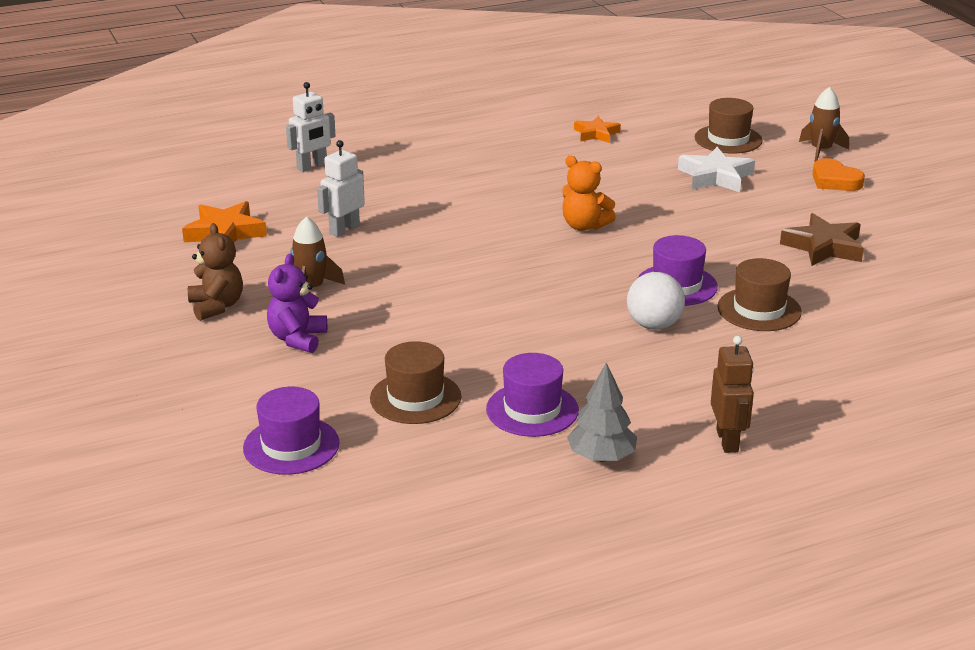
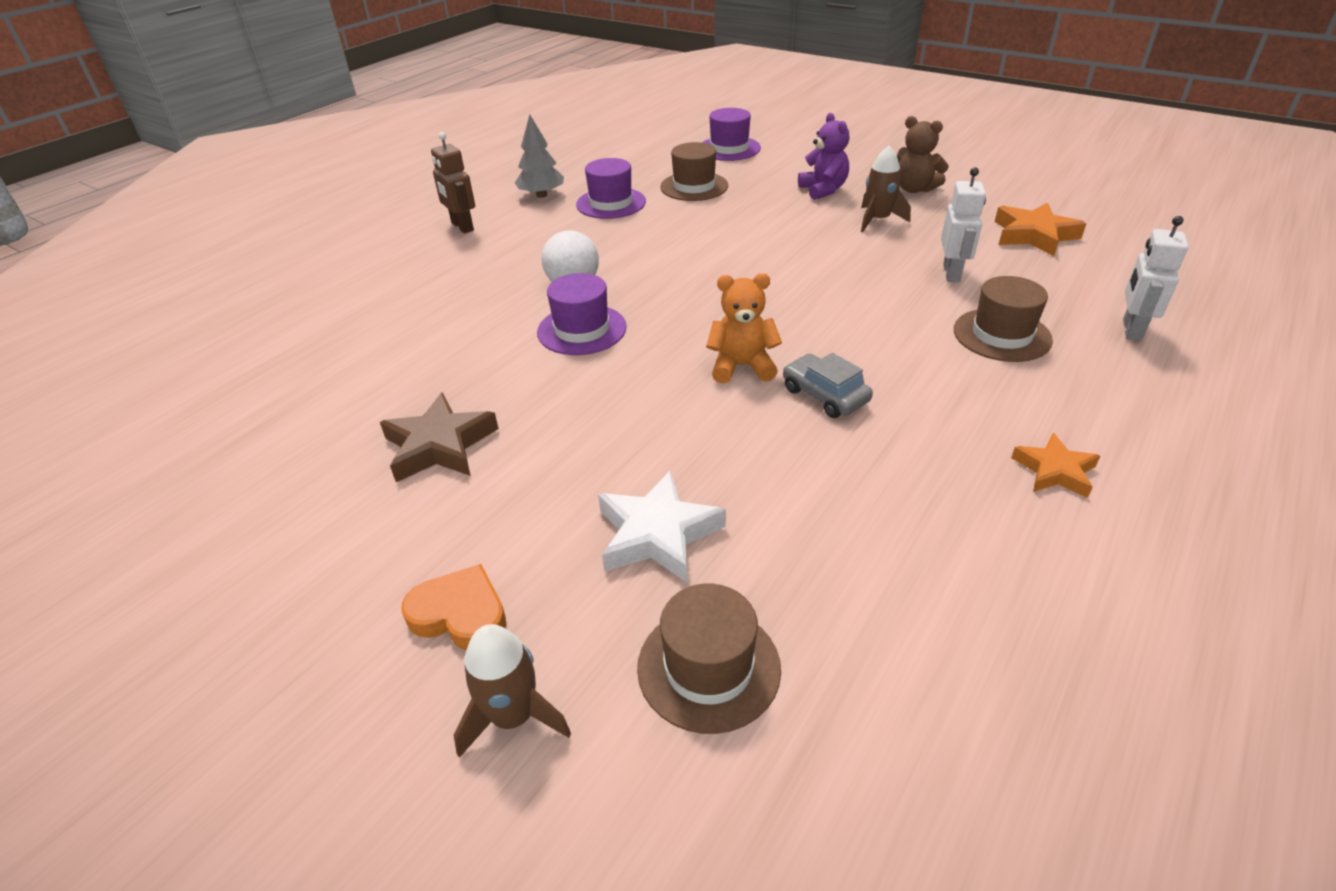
camera: 150 degrees right, 10 degrees up
orange star [574,116,621,143] -> orange star moved to [1011,433,1100,498]
brown hat [717,258,802,331] -> brown hat moved to [954,276,1053,362]
none -> grey car [783,353,873,418]

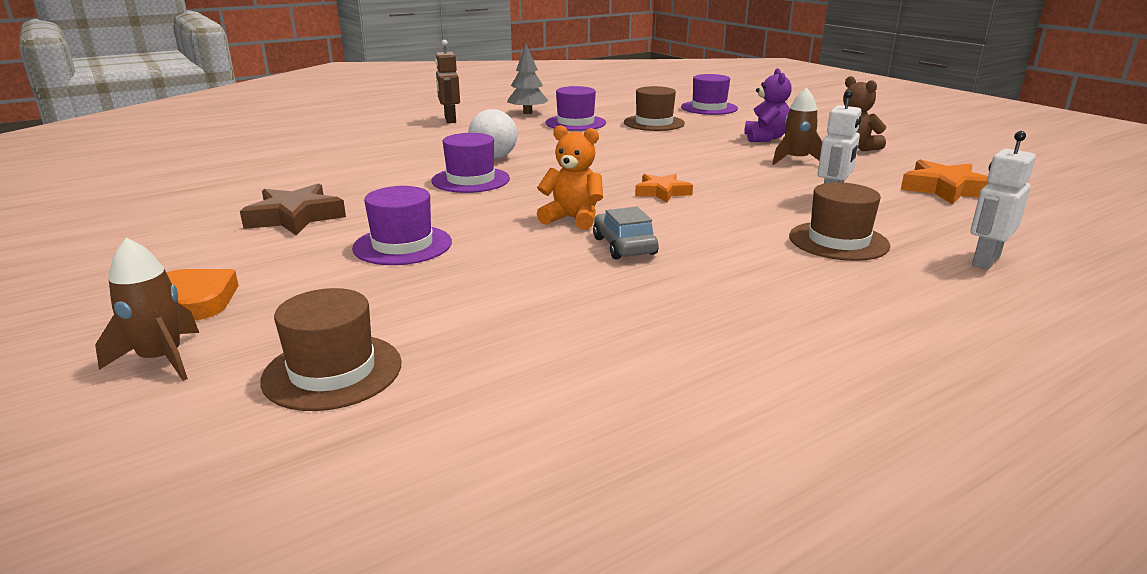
camera: 20 degrees right, 15 degrees down
white star [598,470,726,583] -> none
orange star [1011,433,1100,498] -> orange star moved to [635,174,693,203]
none -> purple hat [352,186,452,265]

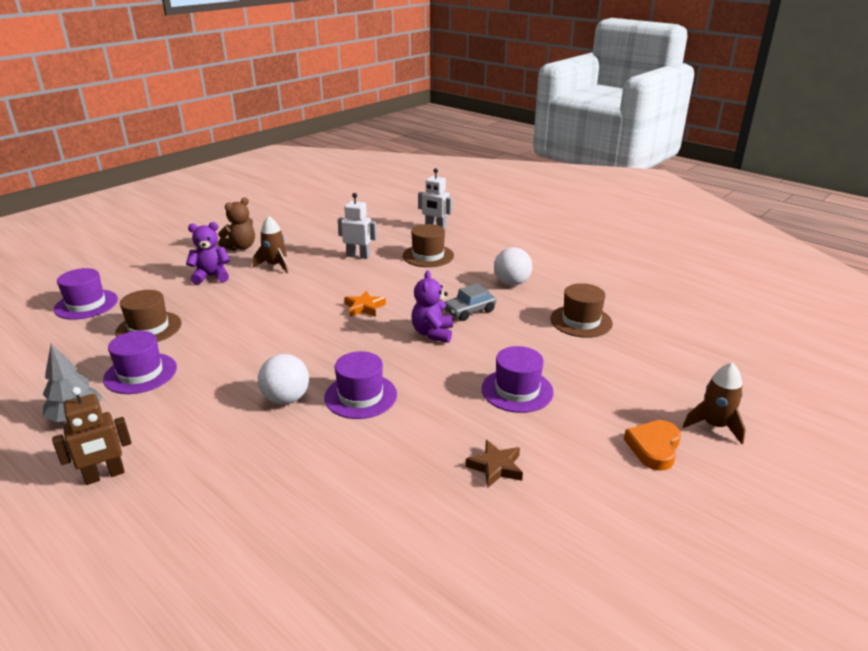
camera: 105 degrees left, 5 degrees up
brown star [240,183,346,235] -> brown star [465,440,523,488], size x0.65
brown hat [260,288,402,411] -> brown hat moved to [550,283,613,338]
orange teddy bear [537,125,603,230] -> purple teddy bear [411,270,453,343]
orange star [901,160,988,204] -> none
none -> white ball [494,247,532,286]

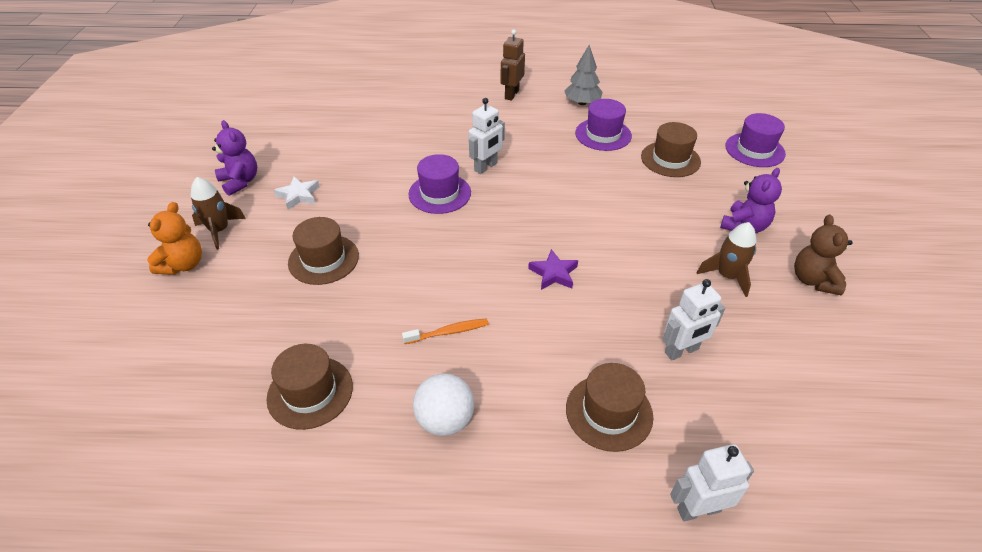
camera: 140 degrees right, 15 degrees up
white ball [258,354,309,404] -> white robot [468,98,505,174]
orange star [344,291,386,317] -> purple star [528,249,578,290]
purple teddy bear [411,270,453,343] -> purple teddy bear moved to [212,120,257,196]
grey car [444,283,496,321] -> orange toothbrush [402,318,489,344]
brown star [465,440,523,488] -> white star [274,177,320,210]
purple hat [481,346,554,413] -> brown hat [288,217,359,285]
orange heart [624,420,681,471] -> orange teddy bear [147,202,202,275]
brown rocket [683,362,746,444] -> brown rocket moved to [191,177,246,250]

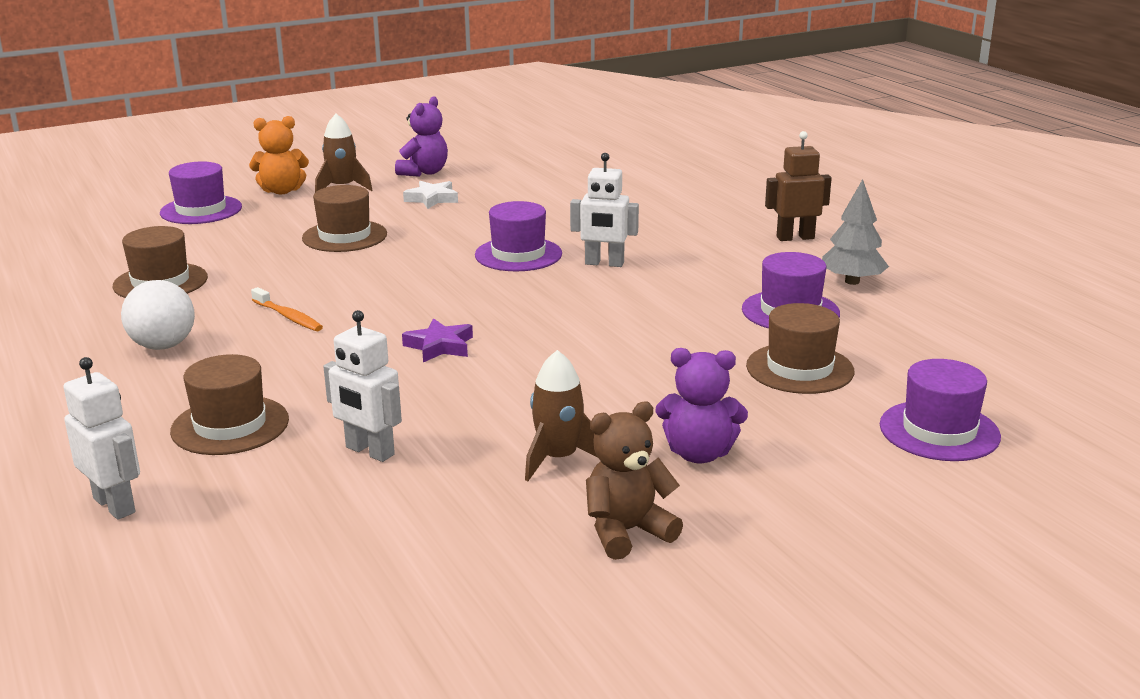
camera: 60 degrees right, 20 degrees down
none -> purple hat [160,161,242,224]

